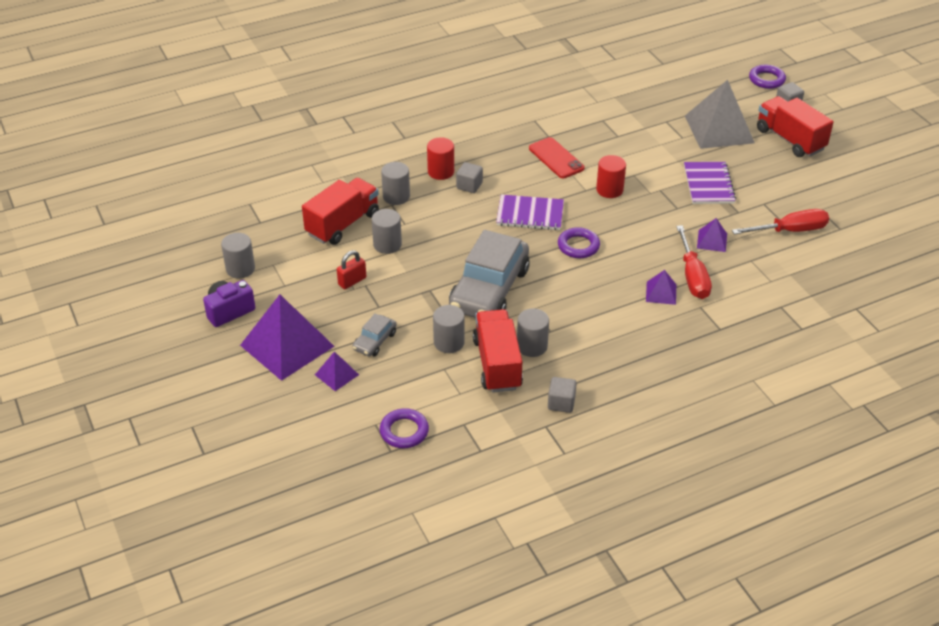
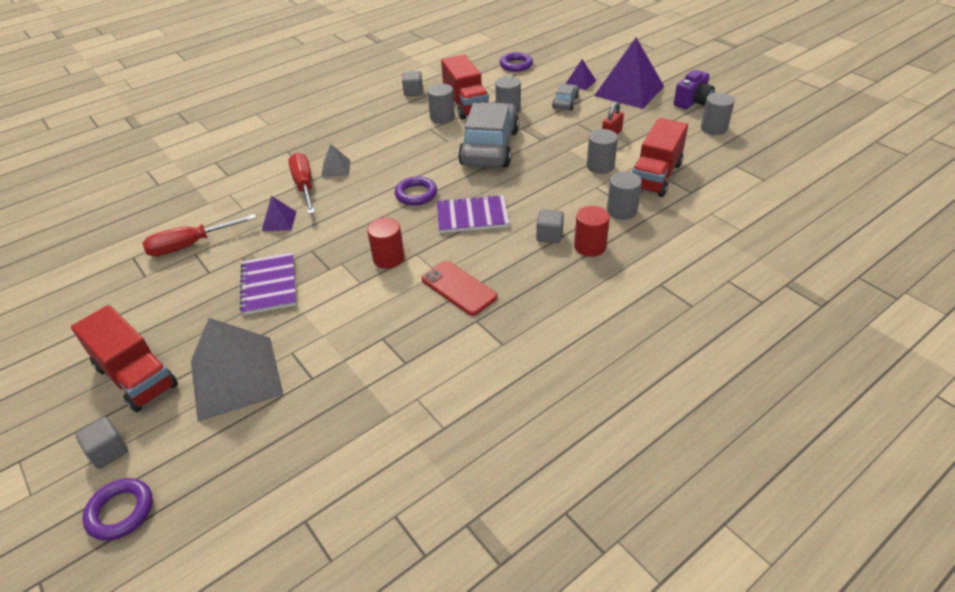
camera: 170 degrees right, 0 degrees up
purple pyramid [646,270,676,305] -> grey pyramid [321,144,350,178]

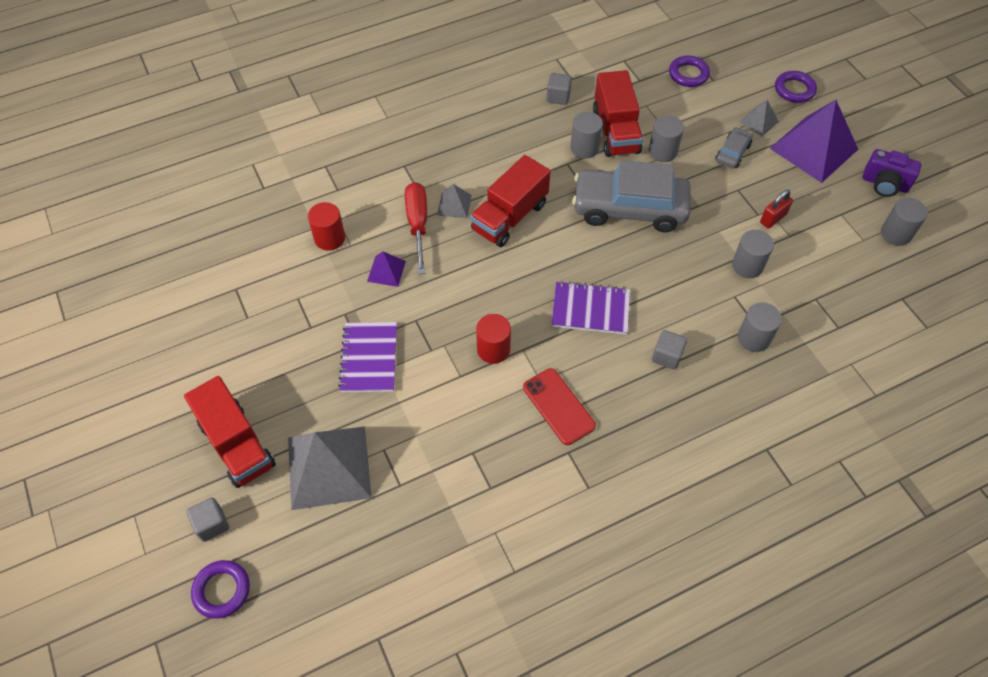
camera: 10 degrees right, 15 degrees up
red screwdriver [142,214,256,256] -> none
purple ring [394,176,437,206] -> purple ring moved to [775,71,817,103]
grey car [458,102,519,168] -> grey car turned 105 degrees counterclockwise [572,160,691,232]
purple pyramid [566,59,596,90] -> grey pyramid [739,100,779,136]
red cylinder [574,206,610,257] -> red cylinder moved to [308,202,345,251]
red truck [632,118,688,197] -> red truck moved to [470,155,551,247]
purple camera [674,70,715,109] -> purple camera turned 60 degrees clockwise [863,149,922,197]

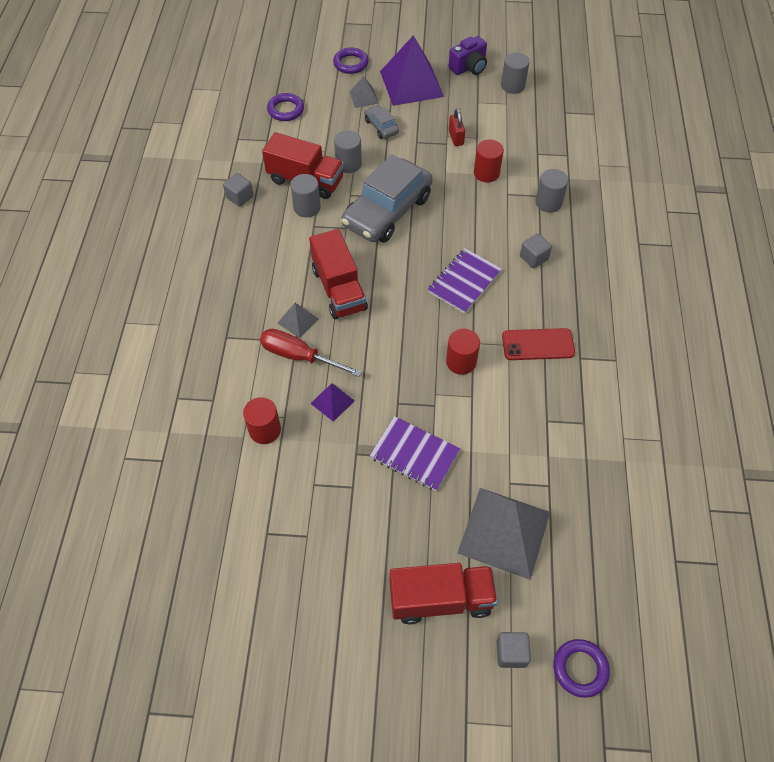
camera: 60 degrees left, 0 degrees up
grey cylinder [732,230,774,278] -> red cylinder [474,139,504,183]

